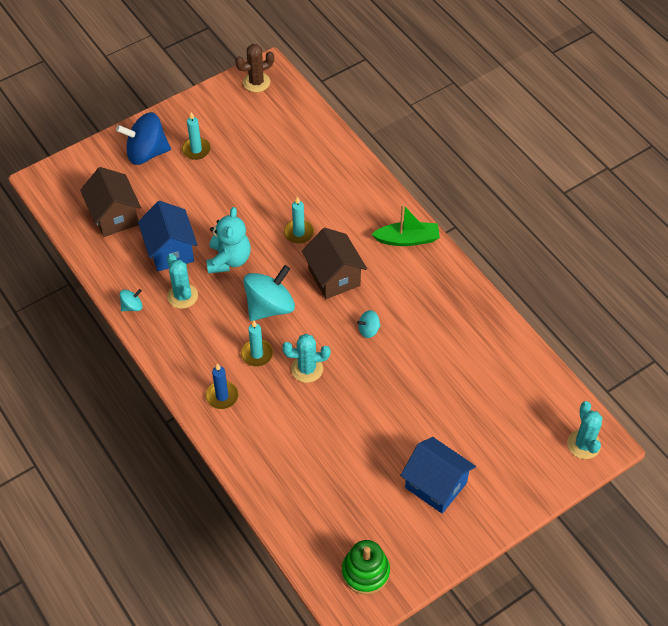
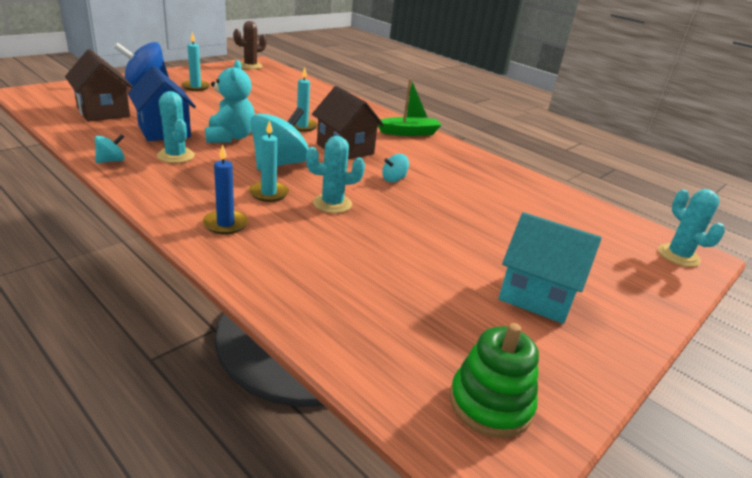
camera: 15 degrees left, 25 degrees down
blue house [400,437,476,514] -> turquoise house [499,212,602,324]

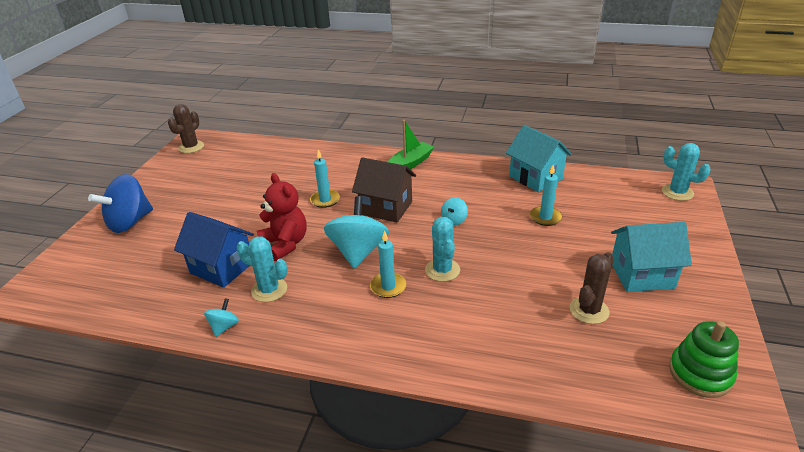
camera: 25 degrees left, 5 degrees up
brown house [65,49,133,122] -> none
turquoise candle [181,32,210,91] -> turquoise candle moved to [530,165,562,226]
blue candle [203,144,248,234] -> none
turquoise teddy bear [205,60,255,143] -> red teddy bear [257,173,307,261]
turquoise cactus [306,136,365,213] -> turquoise cactus turned 60 degrees counterclockwise [425,217,460,282]
none -> turquoise house [506,125,572,192]
none -> brown cactus [570,252,614,324]

